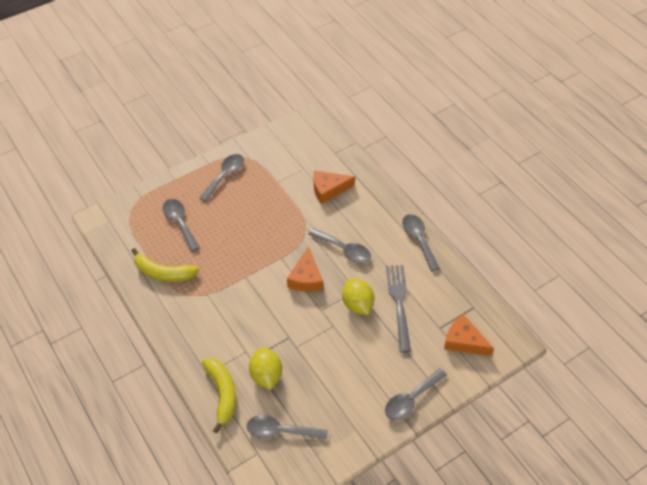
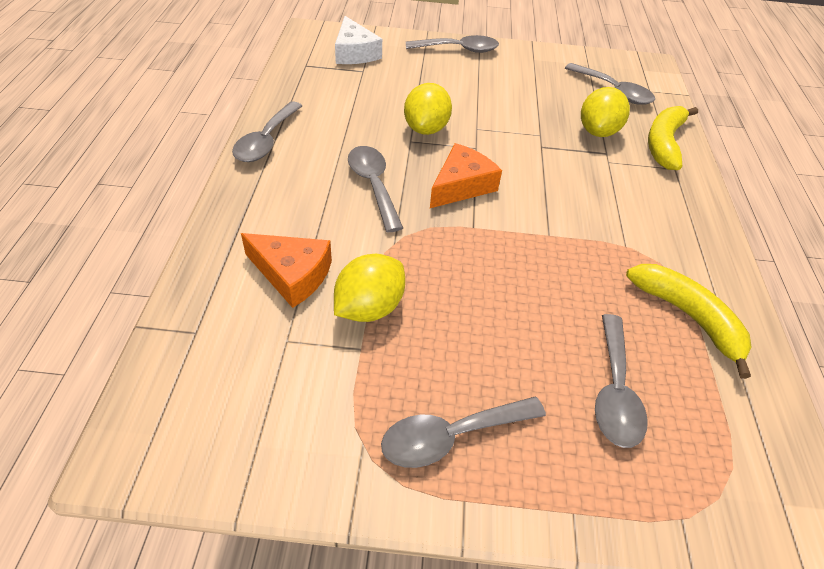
camera: 145 degrees left, 5 degrees down
grey fork [386,265,411,353] -> none
orange cheese [444,314,494,356] -> white cheese [335,16,382,64]
none -> yellow lemon [334,254,405,322]

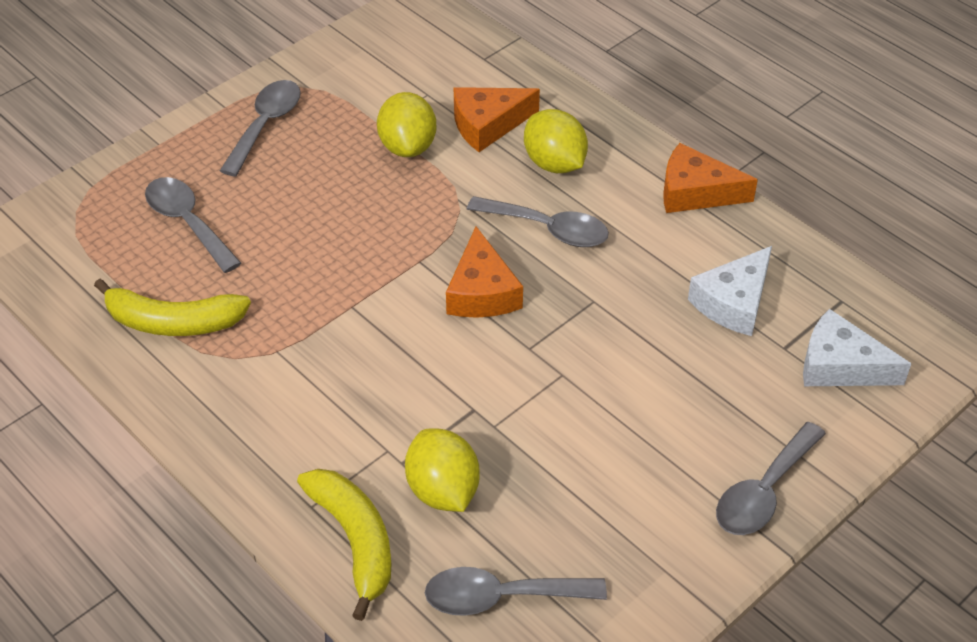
camera: 135 degrees right, 0 degrees up
grey spoon [232,101,302,162] -> orange cheese [664,143,758,213]
yellow lemon [404,83,452,135] -> yellow lemon moved to [524,109,588,173]
none -> white cheese [688,246,772,336]

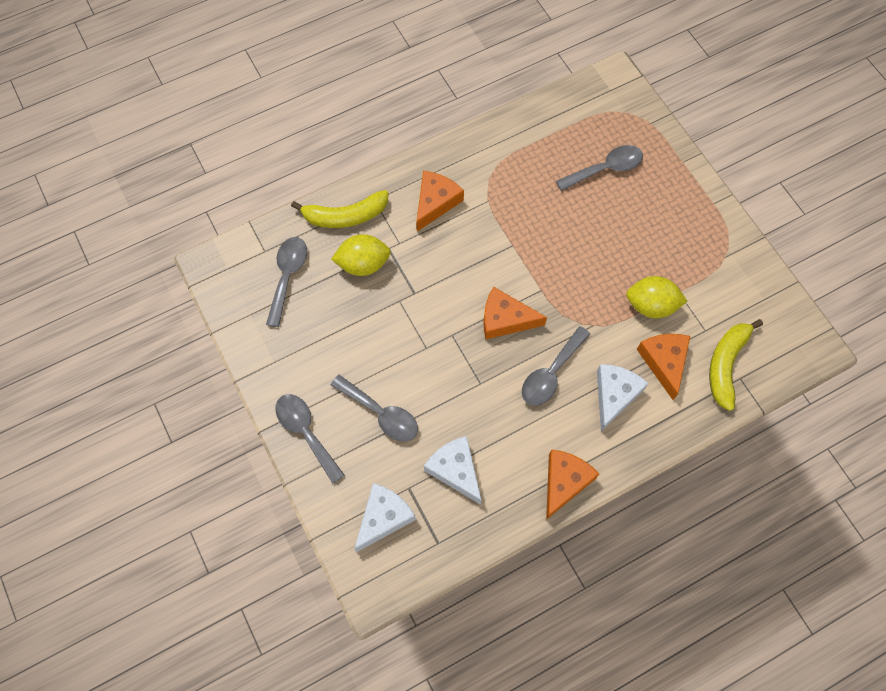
camera: 105 degrees right, 20 degrees up
yellow banana [94,279,251,336] -> yellow banana moved to [709,319,763,411]
grey spoon [220,80,301,177] -> grey spoon moved to [331,375,418,441]
yellow lemon [524,109,588,173] -> white cheese [597,364,649,432]
none -> orange cheese [416,171,464,232]

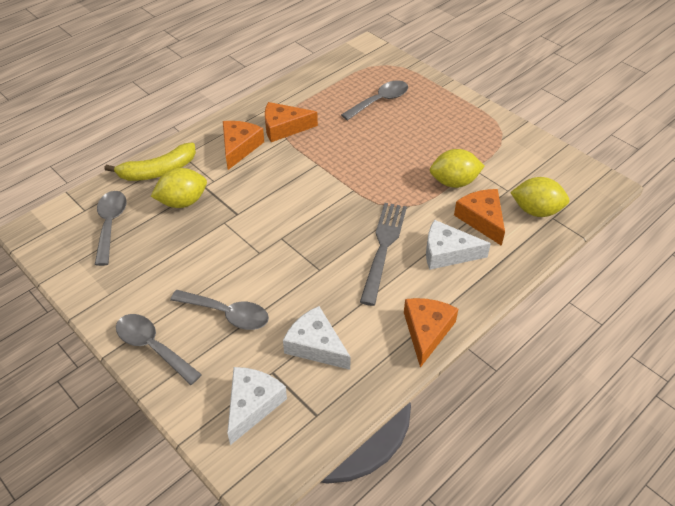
camera: 15 degrees left, 20 degrees down
orange cheese [484,287,547,339] -> orange cheese moved to [265,102,318,142]
grey spoon [522,326,590,406] -> grey fork [360,203,407,306]
white cheese [597,364,649,432] -> white cheese turned 90 degrees counterclockwise [426,220,491,270]
yellow banana [709,319,763,411] -> yellow lemon [510,177,569,217]

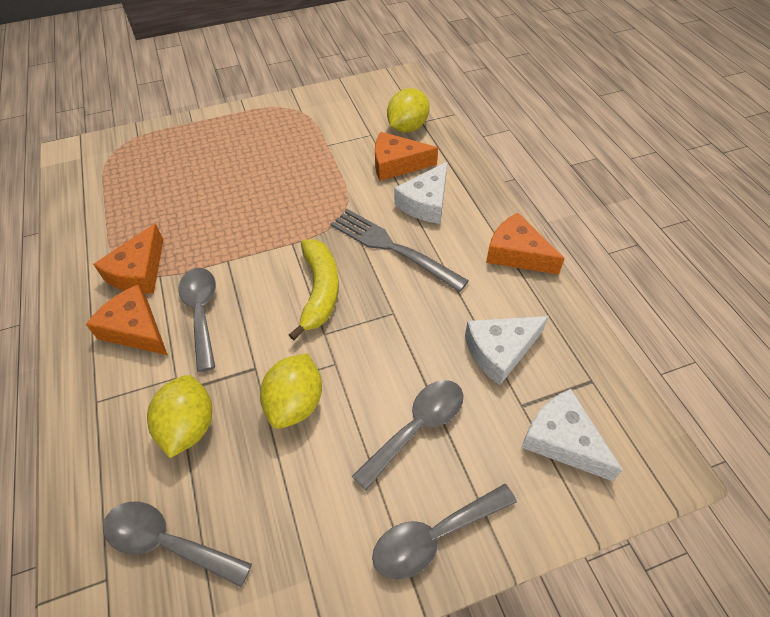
camera: 65 degrees left, 5 degrees up
yellow banana [105,143,196,181] -> yellow banana moved to [289,239,339,340]
grey spoon [341,80,408,121] -> grey spoon moved to [178,268,216,372]
yellow lemon [430,149,485,188] -> yellow lemon moved to [260,353,322,429]

